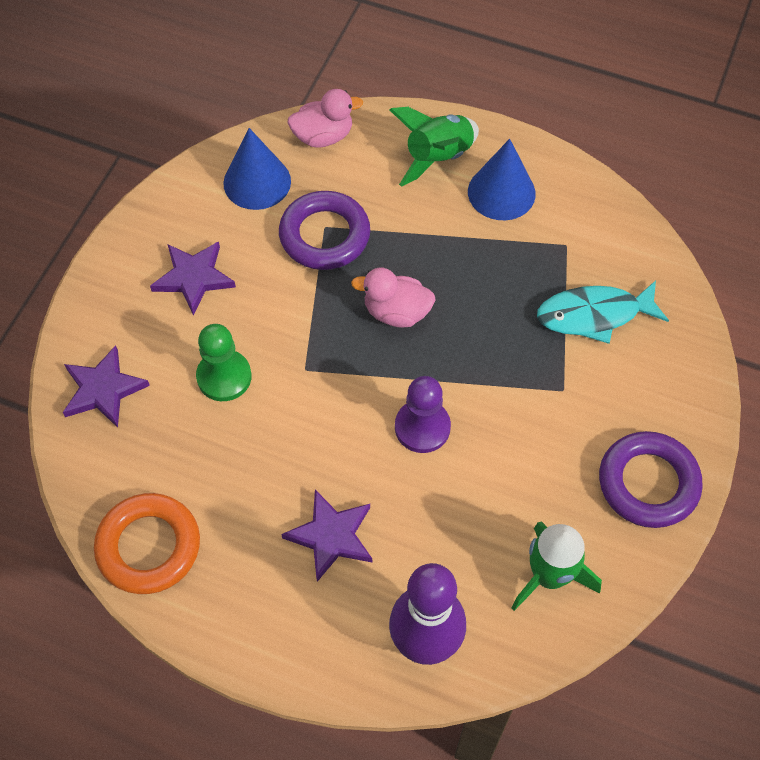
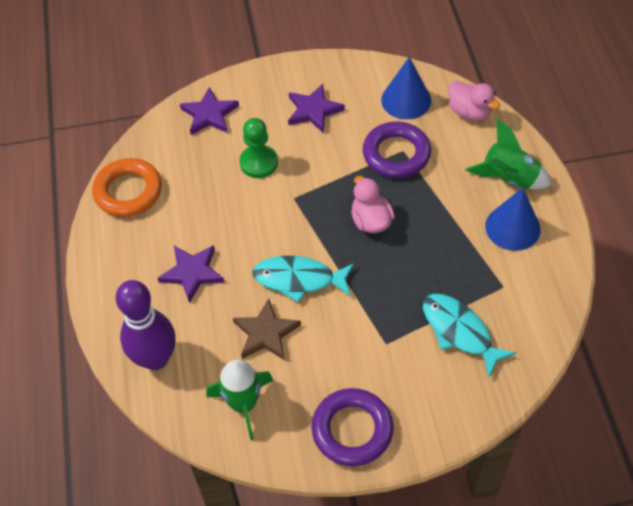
camera: 60 degrees right, 5 degrees down
purple pawn [395,376,451,453] -> turquoise fish [252,256,354,303]
none -> brown star [233,299,301,360]

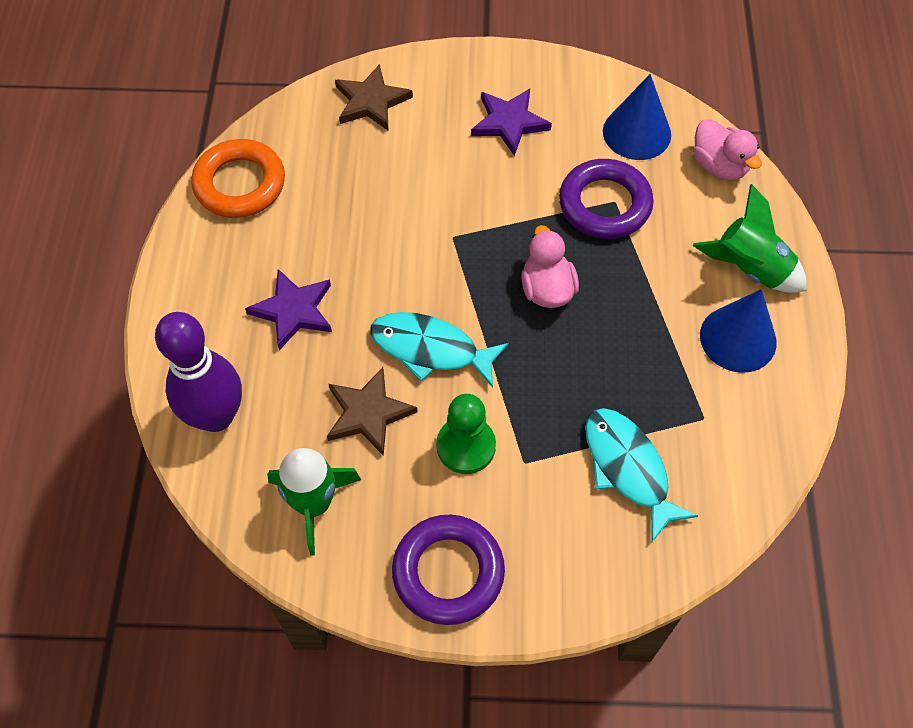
camera: 10 degrees right, 5 degrees up
purple star [180,87,239,135] -> brown star [335,64,413,130]
green pawn [239,118,278,178] -> green pawn moved to [436,394,496,474]

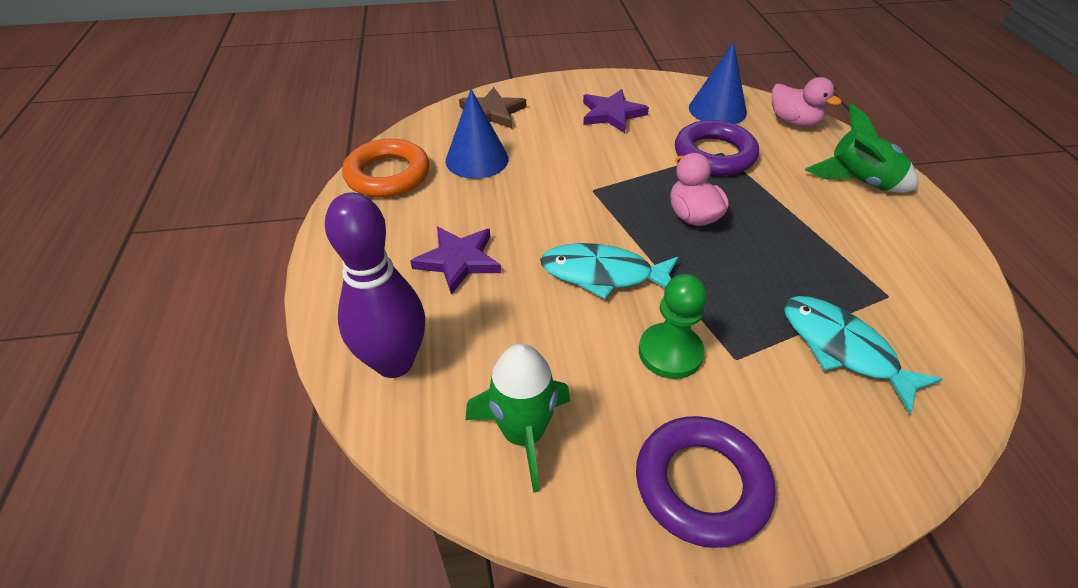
camera: 10 degrees left, 15 degrees down
brown star [327,367,417,456] -> none
blue cone [700,289,776,373] -> blue cone moved to [445,89,509,179]

